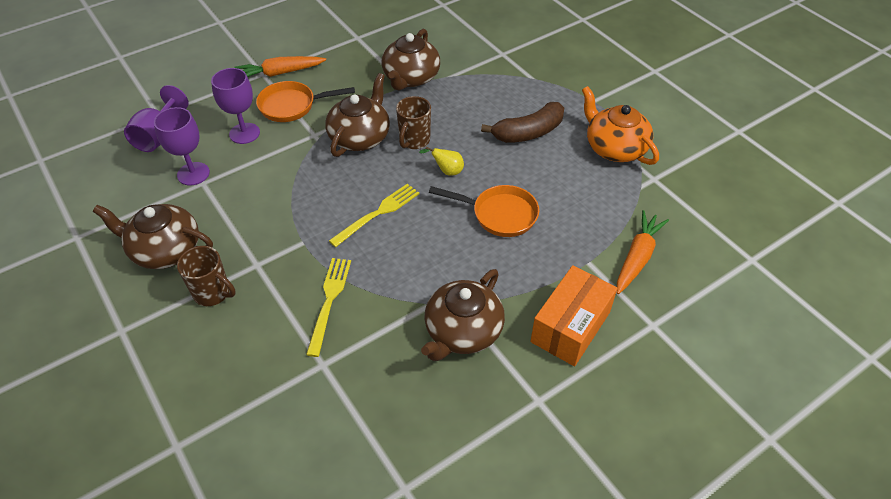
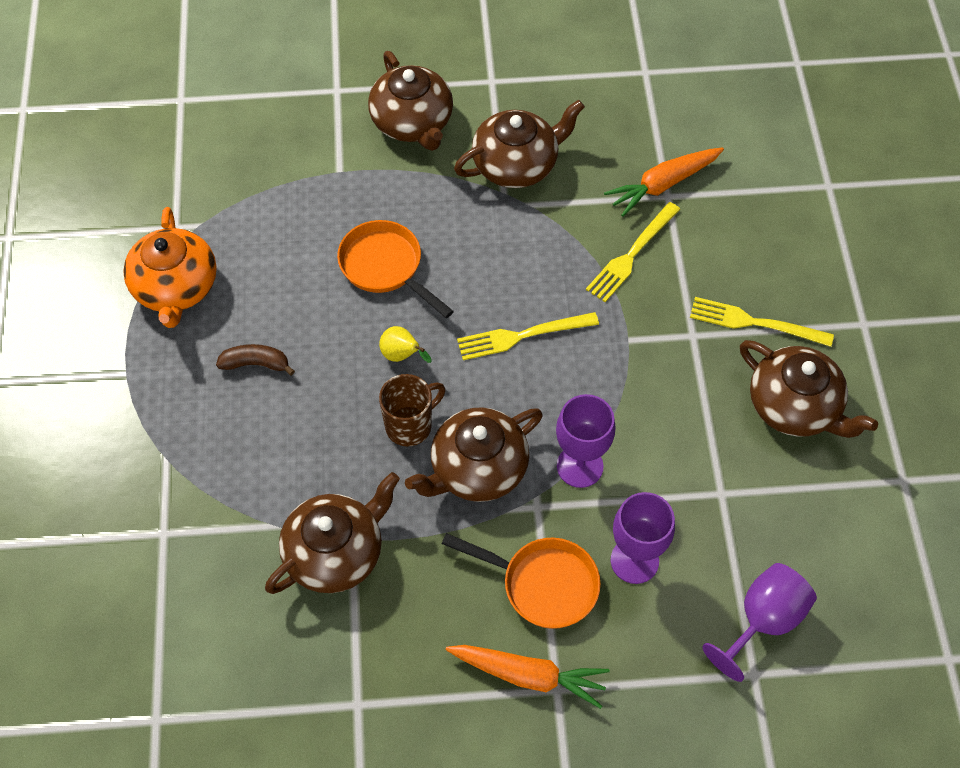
camera: 150 degrees left, 10 degrees up
purple goblet [154,107,210,185] -> purple goblet moved to [556,394,616,488]
brown mug [177,246,236,306] -> yellow fork [690,297,834,347]
brown banana [481,102,564,143] -> brown banana [216,344,295,376], size x0.59
orange box [530,265,618,366] -> brown teapot [368,51,453,151]
orange carrot [617,210,669,294] -> orange carrot moved to [604,147,724,217]

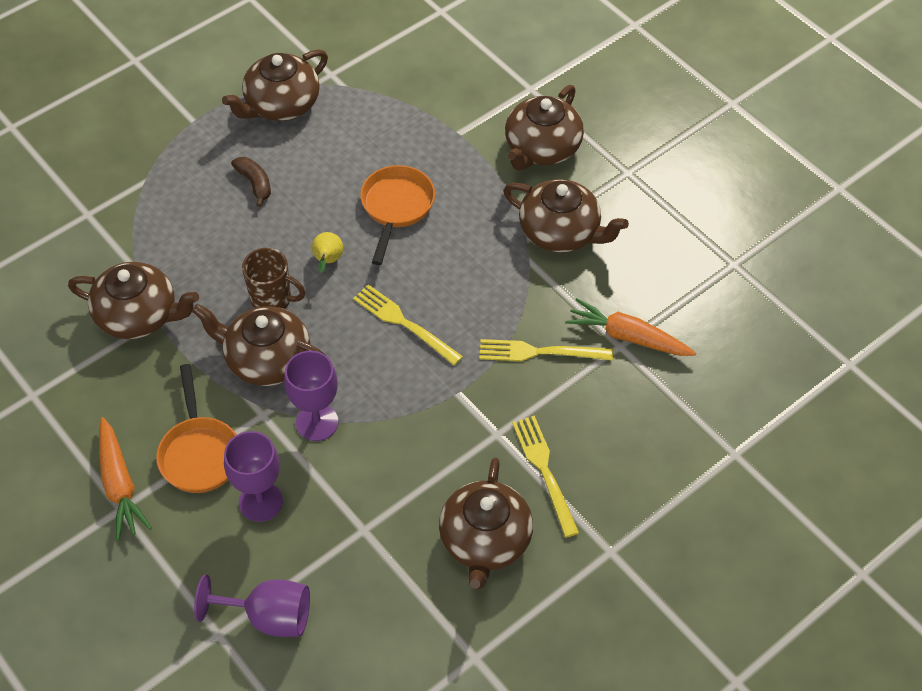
camera: 55 degrees right, 5 degrees down
orange teapot [123,207,217,328] -> brown teapot [222,49,328,121]

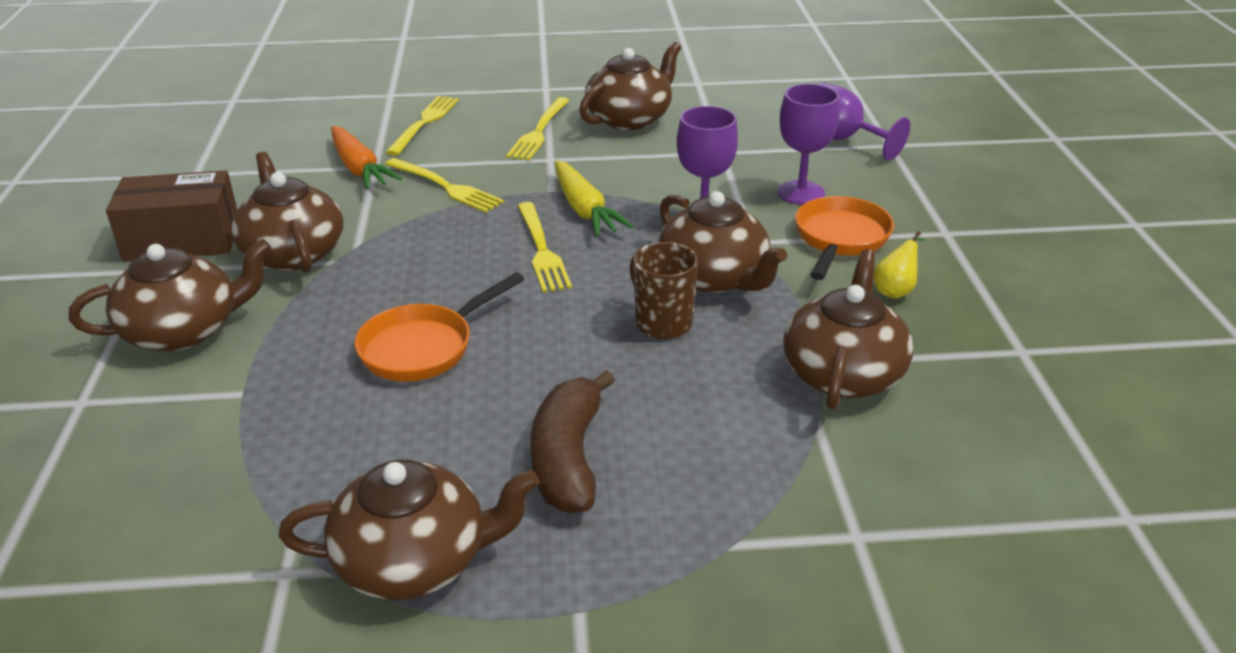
camera: 145 degrees left, 20 degrees down
brown teapot [68,262,199,339] -> brown teapot turned 60 degrees clockwise [783,249,913,410]
orange carrot [99,417,152,540] -> none
brown banana [231,157,271,207] -> brown banana [531,370,615,513], size x1.70
yellow pear [312,232,343,273] -> yellow pear moved to [874,231,925,299]
none -> brown box [106,170,237,261]
none -> yellow fork [385,96,459,156]
none -> yellow carrot [555,160,633,236]

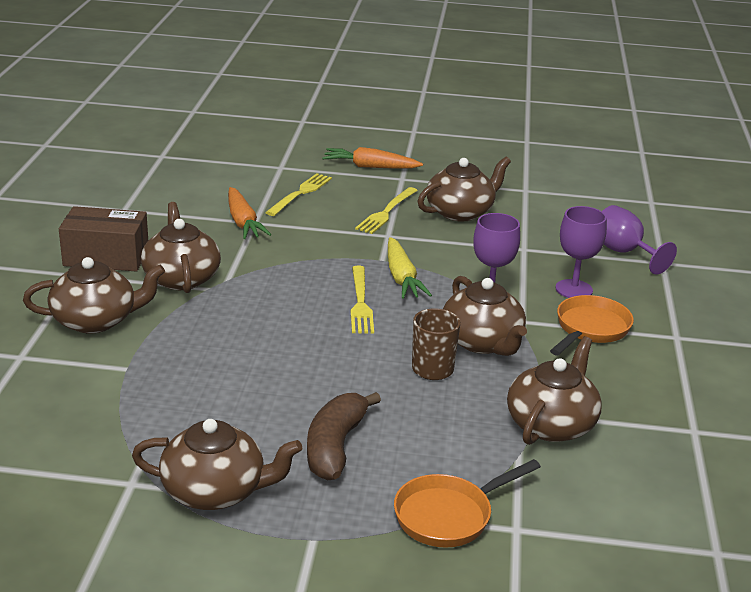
camera: 10 degrees right, 5 degrees down
orange pan [355,272,525,382] -> orange pan moved to [394,459,541,548]
yellow fork [385,158,504,213] -> none
yellow pear [874,231,925,299] -> none
none -> orange carrot [322,147,423,169]

